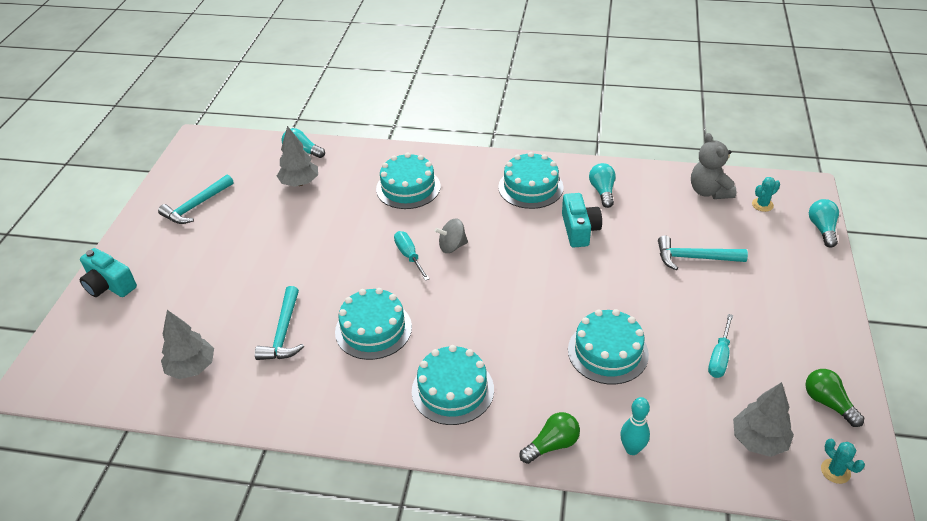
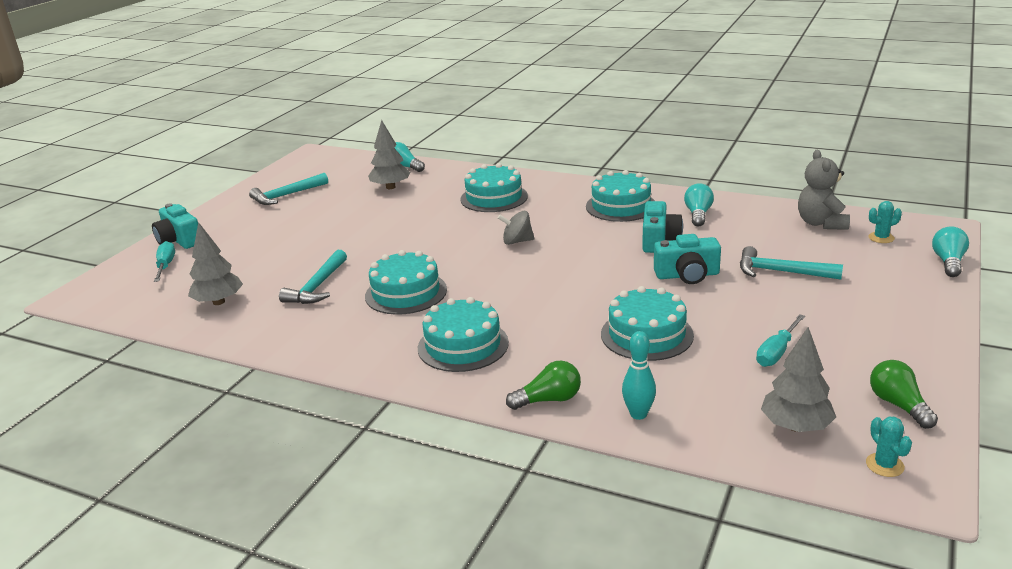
camera: 15 degrees right, 15 degrees down
turquoise screwdriver [394,231,430,281] -> turquoise screwdriver moved to [154,241,175,282]
none -> turquoise camera [654,234,721,284]

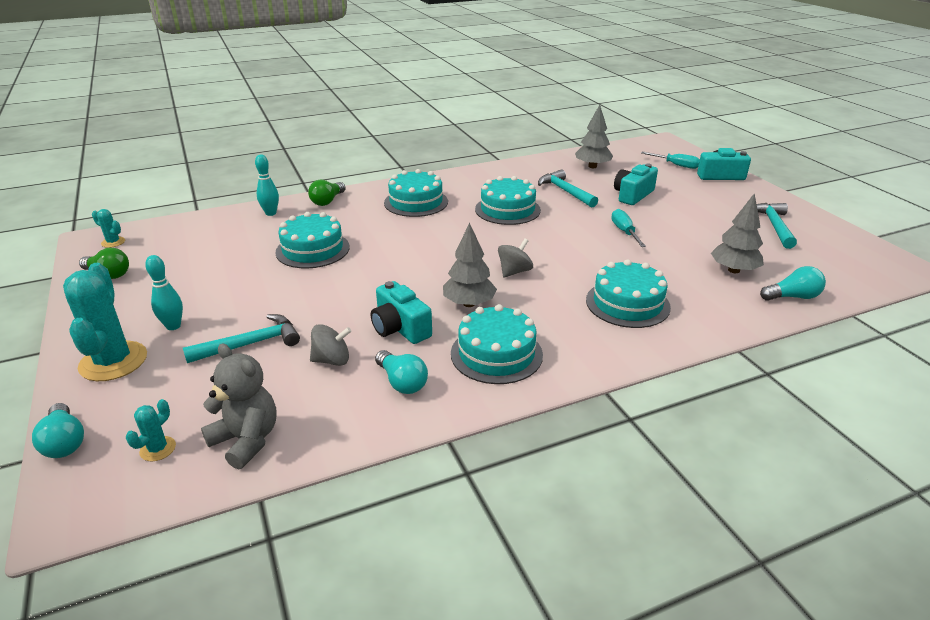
camera: 130 degrees right, 5 degrees up
turquoise camera [654,234,721,284] -> turquoise camera moved to [614,164,658,205]
turquoise screwdriver [756,314,805,367] -> turquoise screwdriver moved to [611,209,646,247]
grey tree [761,327,836,432] -> grey tree moved to [443,223,497,307]
none -> turquoise cactus [63,263,147,381]
none -> turquoise bowling pin [145,255,183,330]
none -> grey spinning top [310,324,351,366]

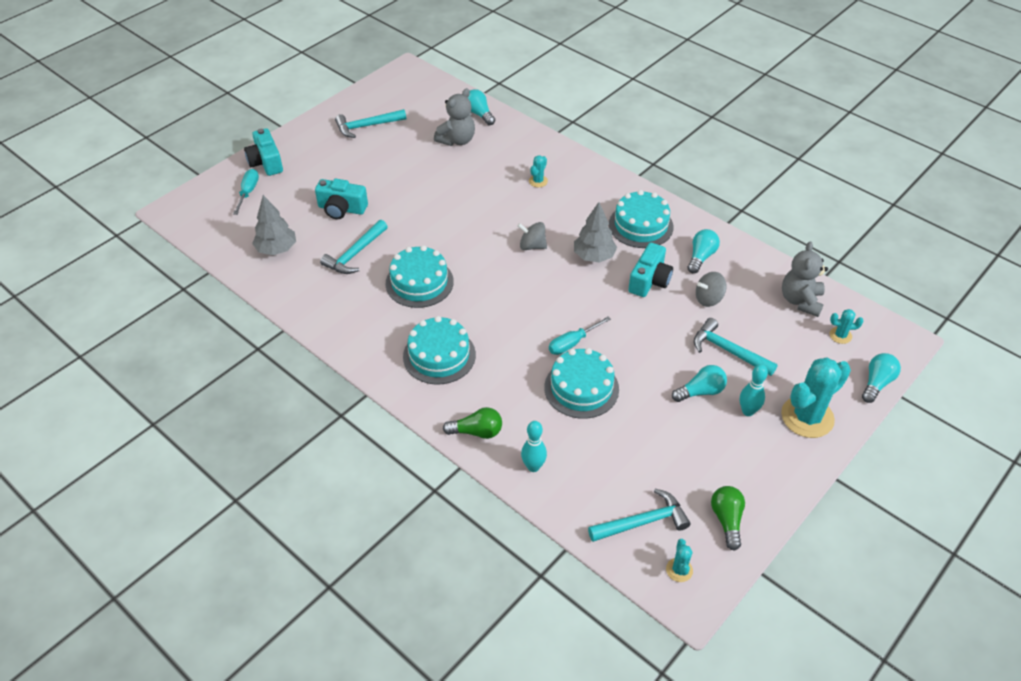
camera: 115 degrees left, 15 degrees up
grey spinning top [310,324,351,366] -> grey spinning top turned 75 degrees counterclockwise [696,272,726,307]
turquoise cake [586,259,671,328] -> turquoise cactus [529,155,548,187]
turquoise screwdriver [611,209,646,247] -> turquoise screwdriver moved to [549,317,611,355]
grey tree [711,193,764,273] -> grey teddy bear [434,88,475,146]
none -> turquoise hammer [588,489,691,542]
none -> turquoise light bulb [672,365,727,402]

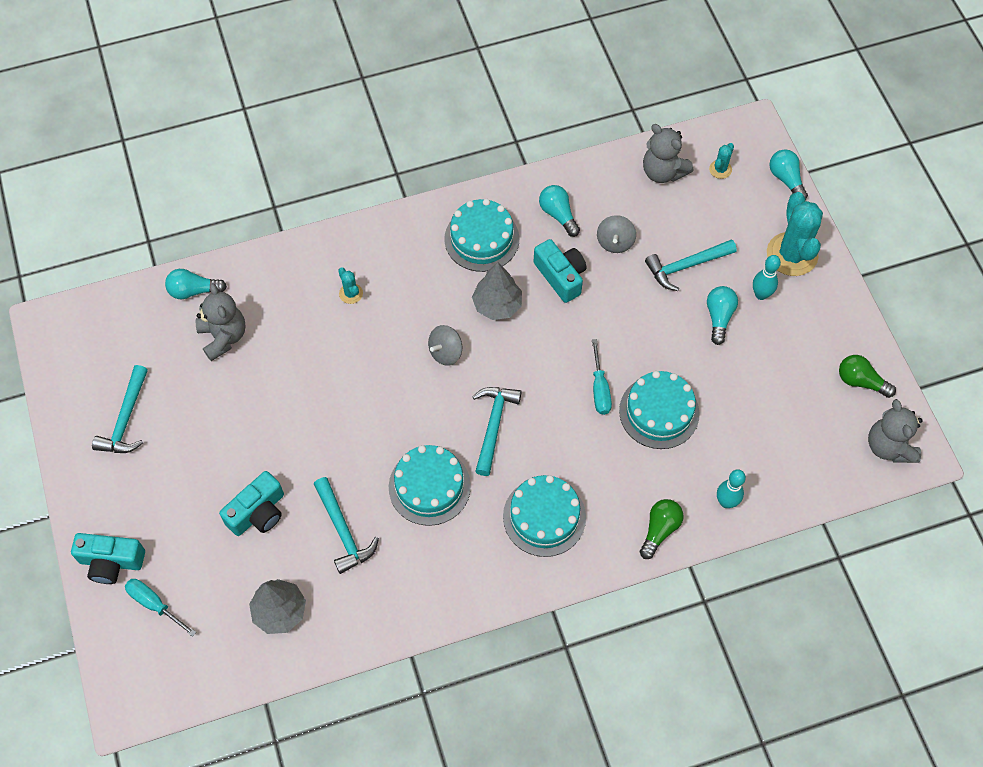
camera: 60 degrees left, 15 degrees up
turquoise hammer [588,489,691,542] -> turquoise hammer moved to [472,387,522,476]
turquoise cactus [666,539,693,582] -> grey teddy bear [868,399,922,463]

